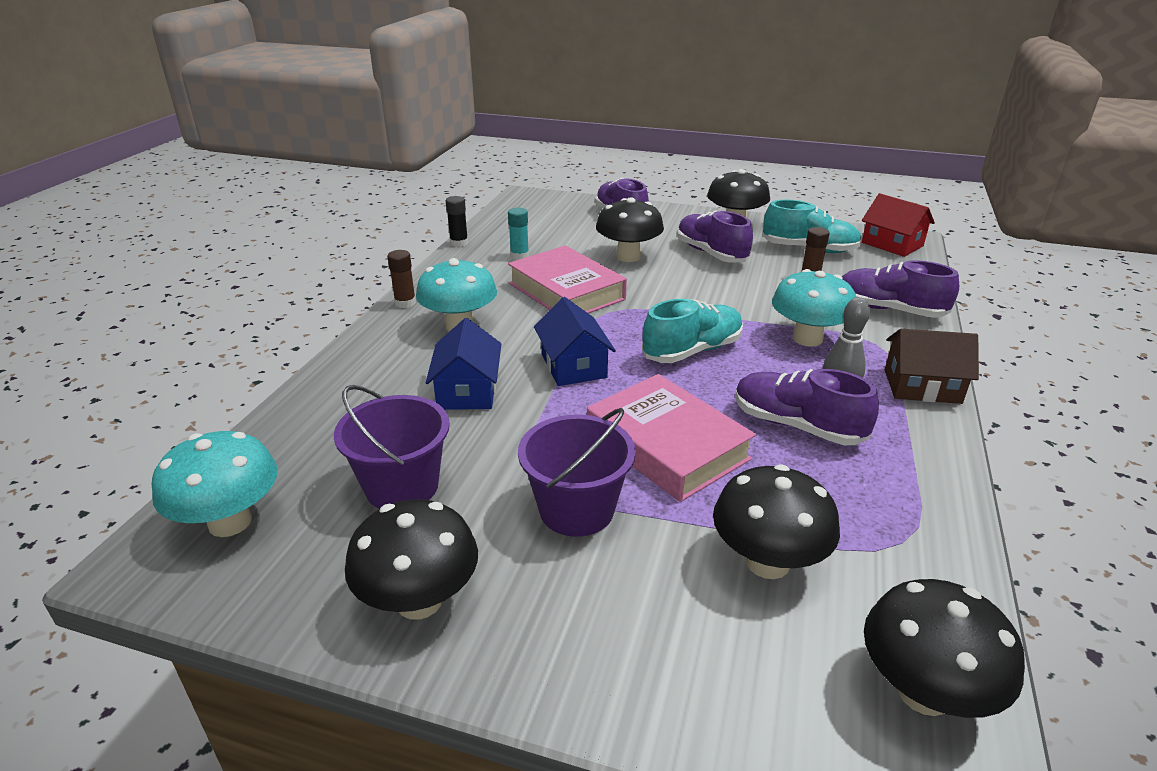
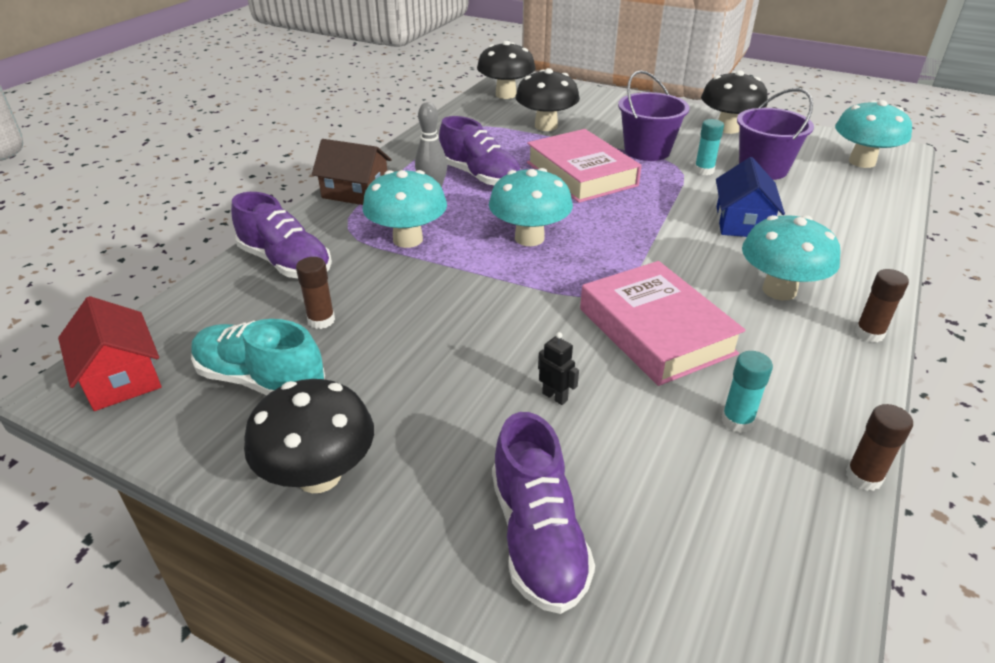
camera: 170 degrees left, 5 degrees up
black glue stick [446,196,468,247] -> brown glue stick [846,404,913,491]
blue house [534,297,616,386] -> none
black mushroom [596,197,664,262] -> black robot [538,332,579,405]
turquoise shoe [642,299,743,363] -> turquoise mushroom [489,168,573,246]
purple shoe [677,210,753,263] -> none
none -> turquoise glue stick [694,119,724,175]

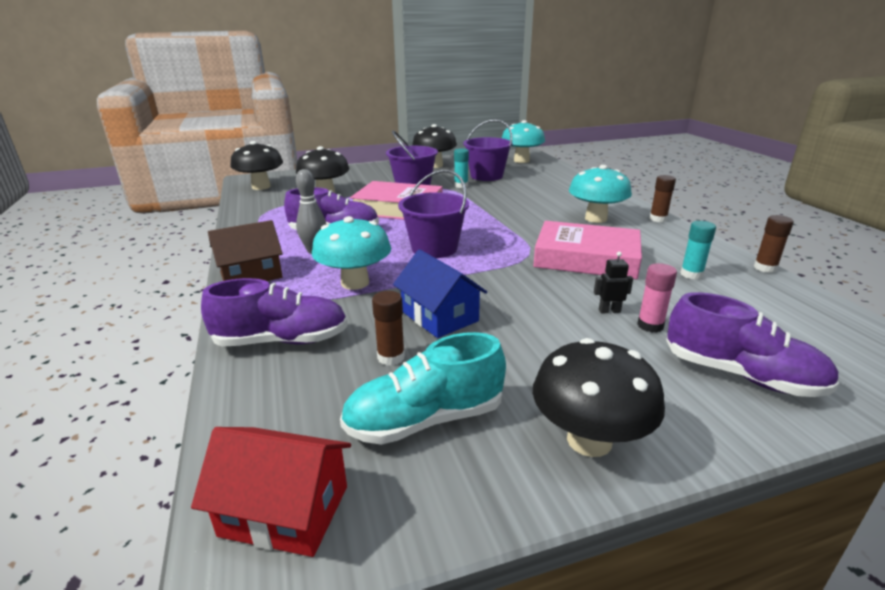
camera: 45 degrees left, 10 degrees down
turquoise mushroom [489,168,573,246] -> purple bucket [398,170,469,258]
blue house [716,157,785,237] -> blue house moved to [393,249,487,338]
none -> pink glue stick [637,263,677,333]

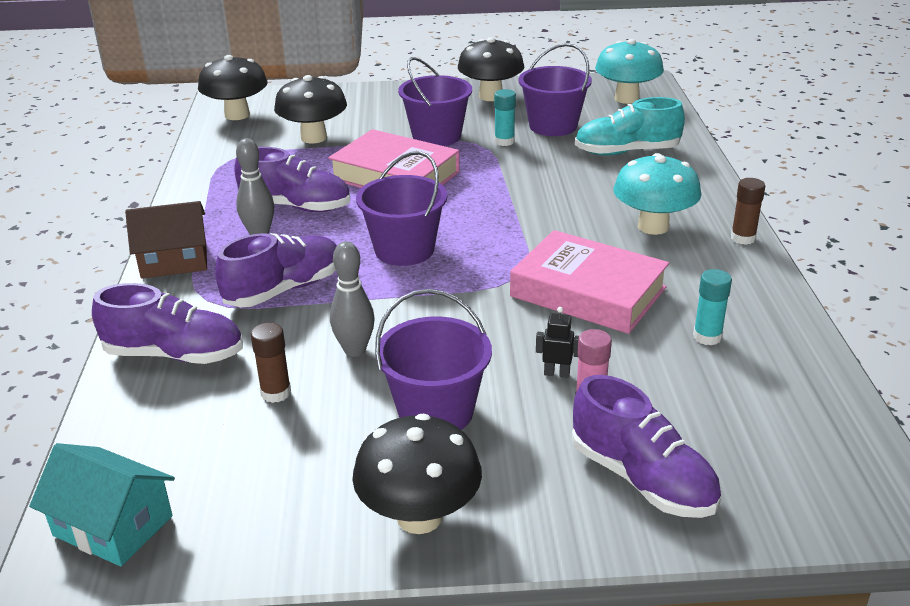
camera: 15 degrees right, 5 degrees up
red house [191,427,351,557] -> turquoise house [29,443,175,567]
turquoise mushroom [312,216,391,290] -> purple shoe [215,233,337,307]
turquoise shoe [340,332,506,445] -> turquoise shoe moved to [575,97,685,155]
blue house [393,249,487,338] -> grey bowling pin [330,241,375,357]
brown glue stick [754,215,794,273] -> none
none -> purple bucket [375,289,492,430]

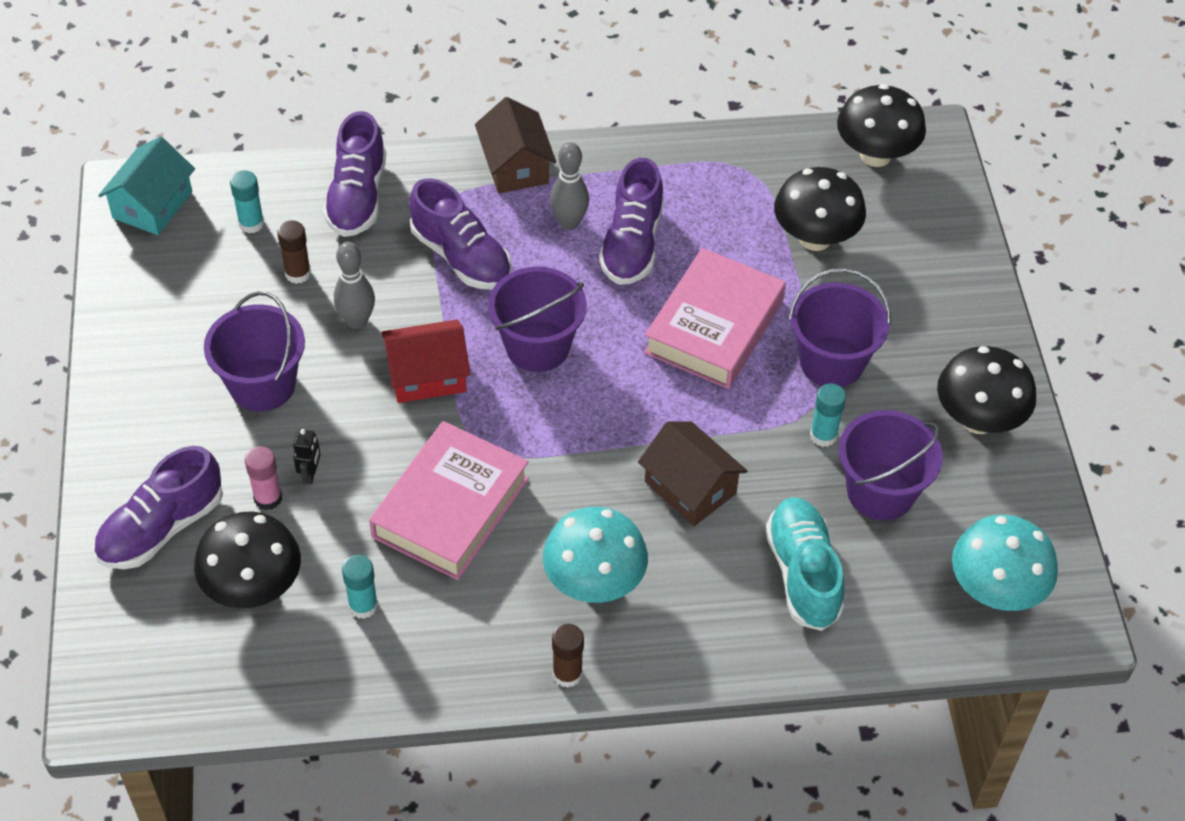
camera: 85 degrees right, 20 degrees up
black mushroom [352,413,482,534] -> black mushroom moved to [194,512,301,608]
none -> turquoise glue stick [230,170,264,233]
none -> red house [381,320,471,403]
none -> brown house [638,421,748,526]

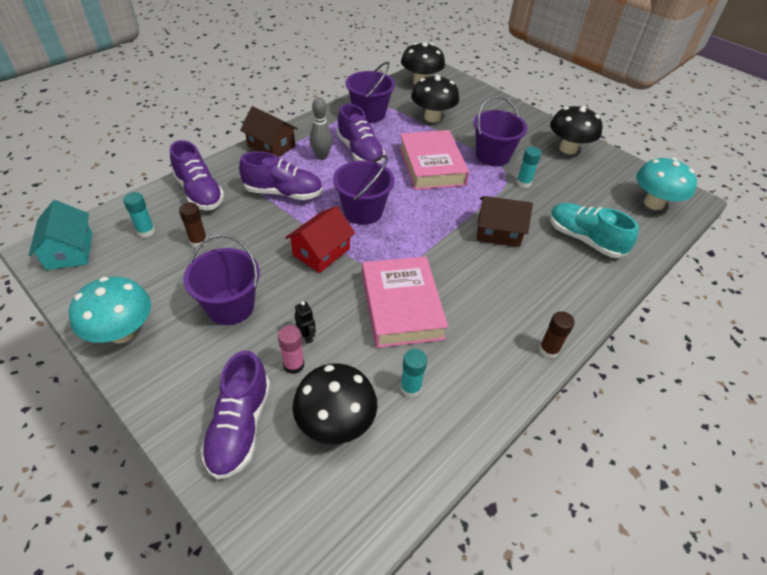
camera: 40 degrees left, 5 degrees down
grey bowling pin [334,242,375,329] -> none
turquoise mushroom [543,507,648,603] -> turquoise mushroom moved to [69,277,151,344]
purple bucket [839,410,943,521] -> purple bucket moved to [345,62,395,123]

